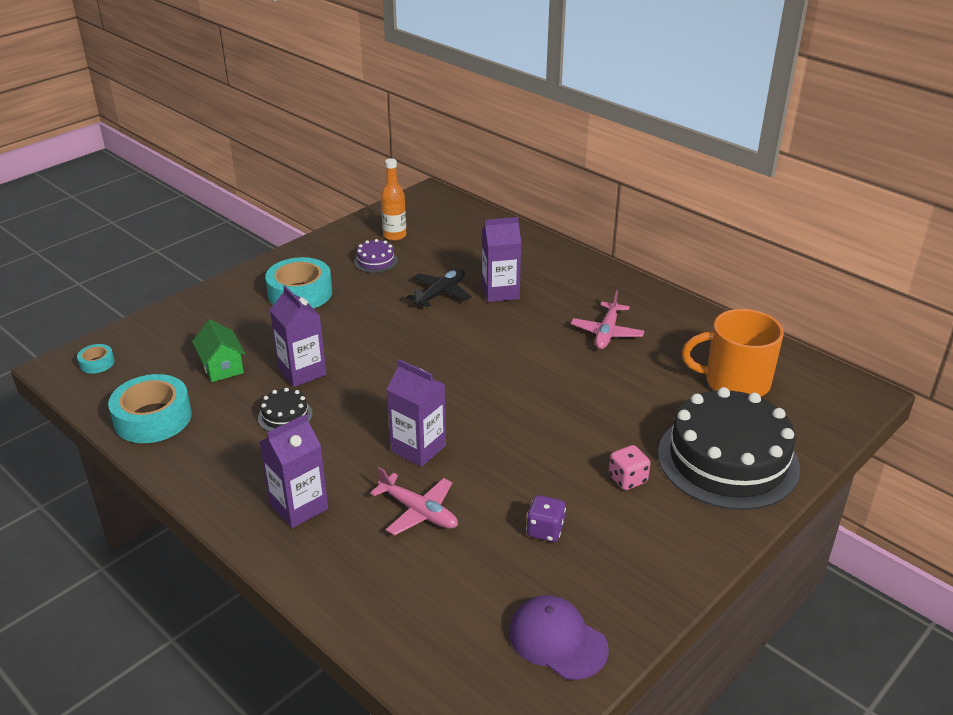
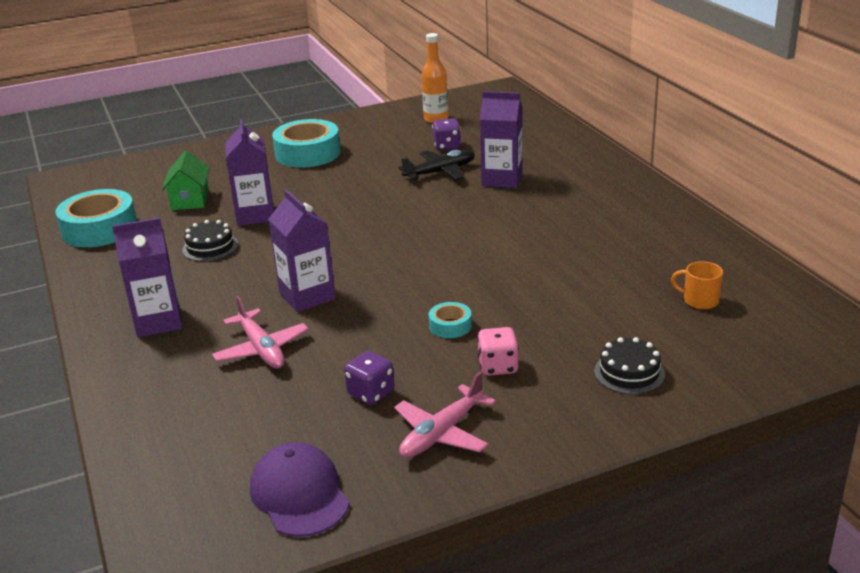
camera: 25 degrees right, 5 degrees down
turquoise tape [77,344,115,374] -> turquoise tape moved to [429,302,472,338]
purple cake [354,239,398,273] -> none
pink plane [571,290,644,349] -> pink plane moved to [394,372,496,458]
black cake [658,387,800,510] -> black cake [594,337,665,394], size x0.41
orange mug [682,309,784,397] -> orange mug [671,261,723,309], size x0.44
none -> purple dice [432,118,461,151]

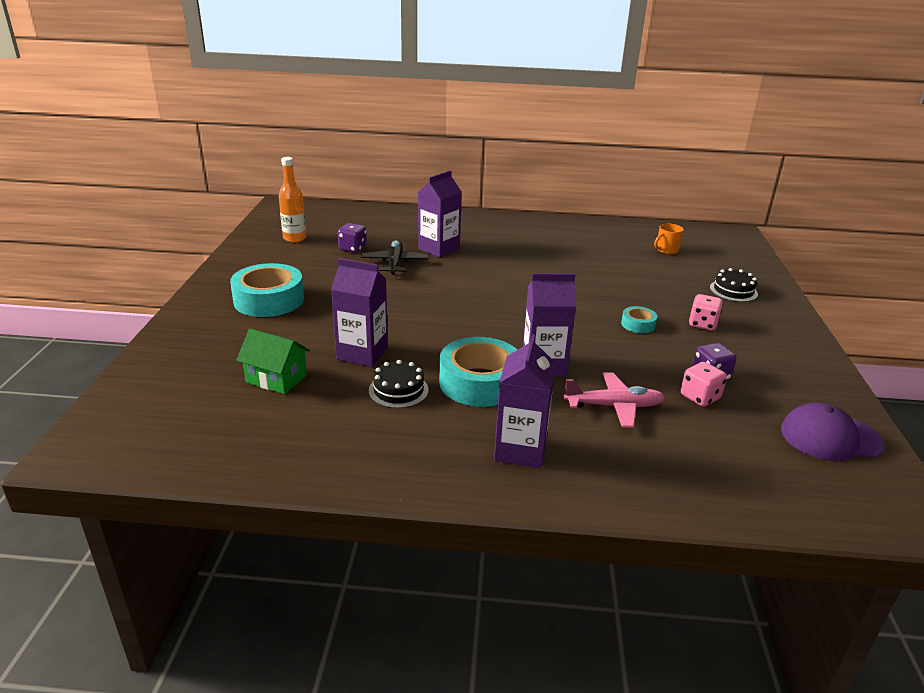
camera: 65 degrees left, 0 degrees up
turquoise tape [55,189,137,247] -> turquoise tape moved to [439,337,517,407]
pink plane [394,372,496,458] -> none
none -> pink dice [681,362,727,407]

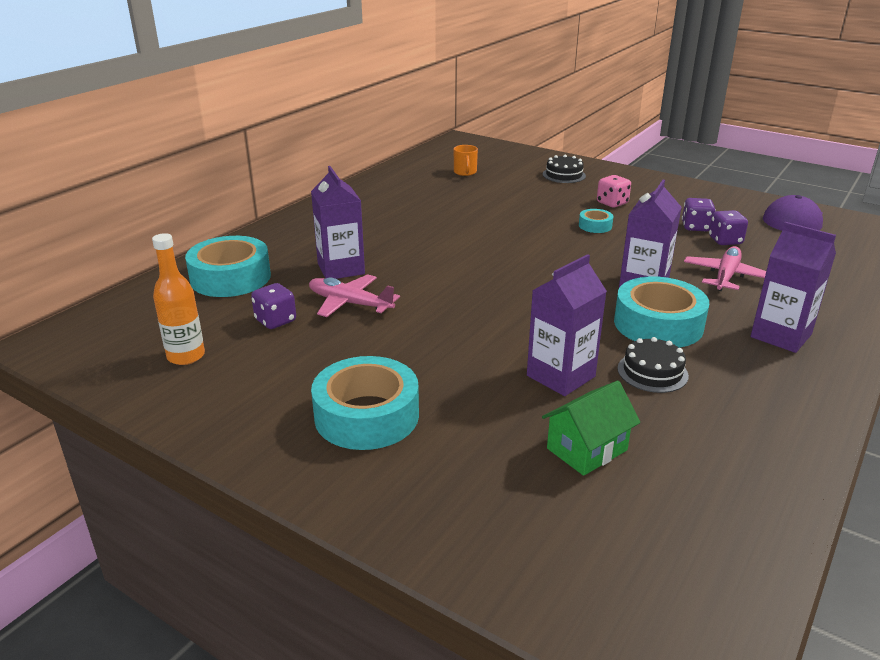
camera: 60 degrees left, 0 degrees up
black plane [361,239,428,275] -> pink plane [309,274,400,317]
pink dice [681,362,727,407] -> purple dice [709,210,748,245]
none -> turquoise tape [185,236,271,297]

